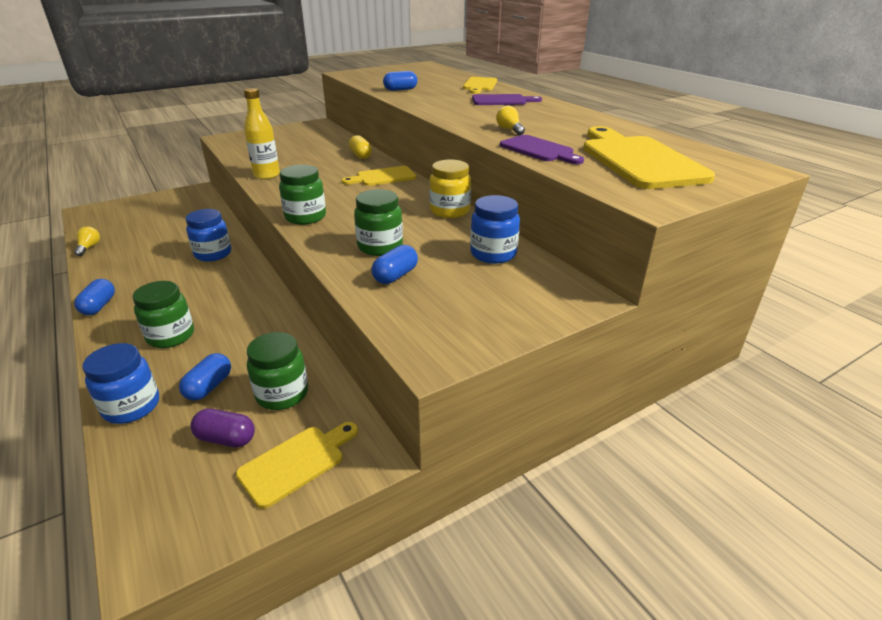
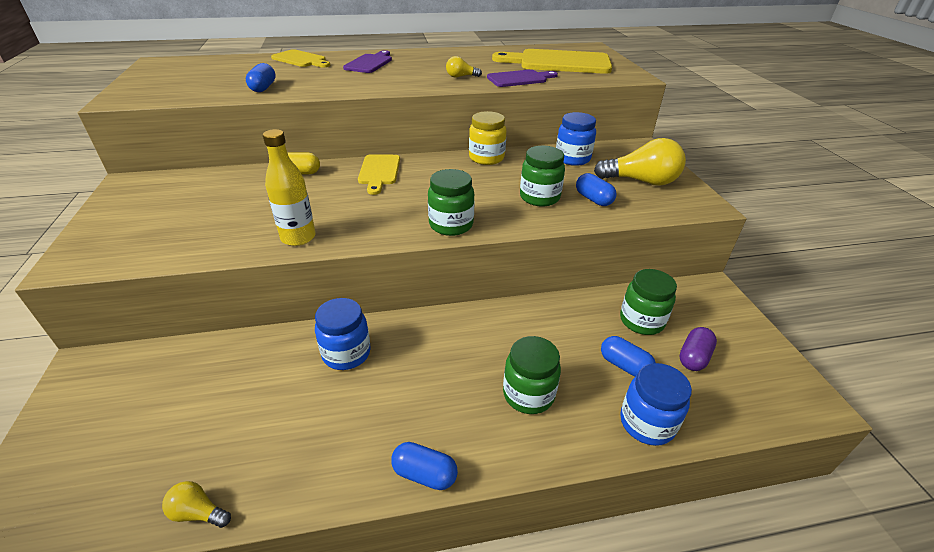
camera: 70 degrees left, 5 degrees up
yellow cutting board [236,422,358,509] -> none
none -> yellow light bulb [594,138,686,186]

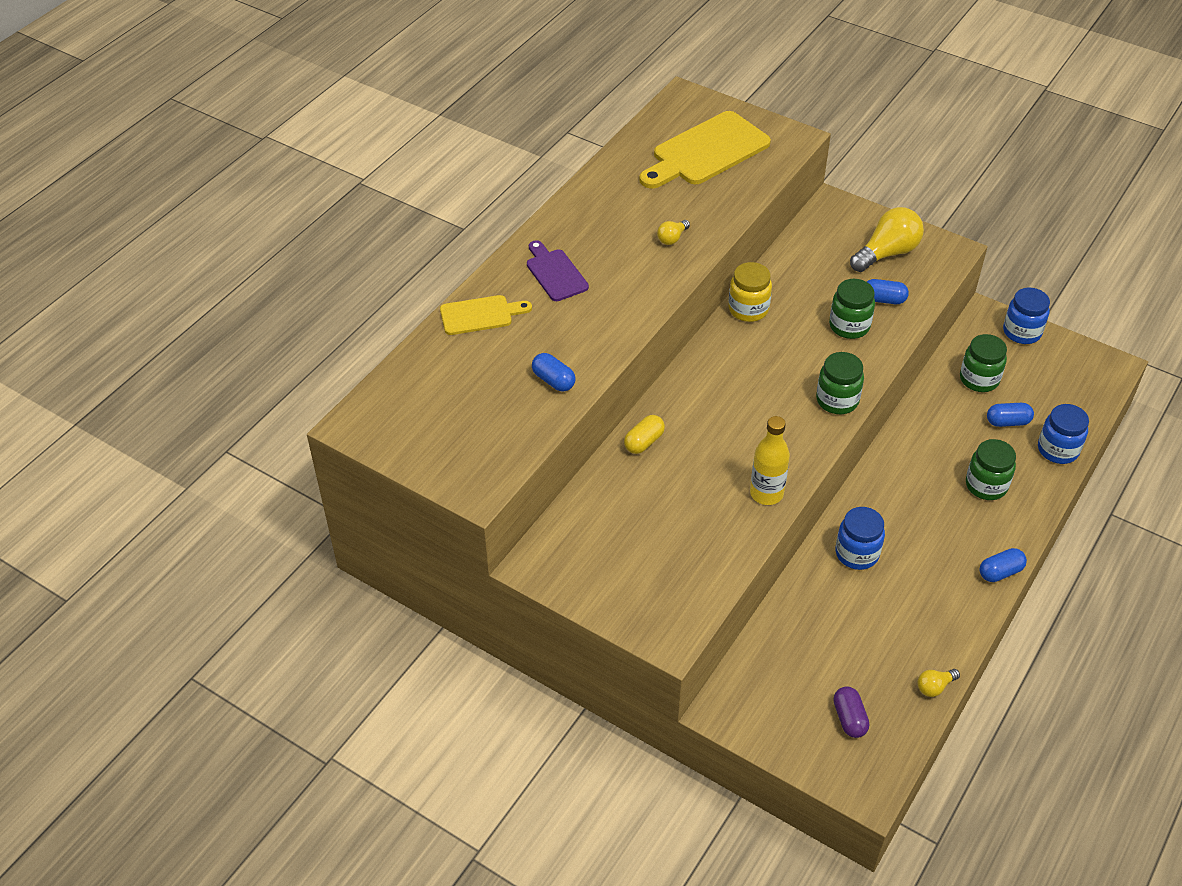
camera: 45 degrees left, 10 degrees up
yellow cutting board [358,154,400,195] -> none
purple cutting board [487,69,558,87] -> none
blue jar [556,112,596,166] -> blue jar moved to [1003,288,1050,344]
purple capsule [679,327,717,371] -> purple capsule moved to [834,686,869,738]

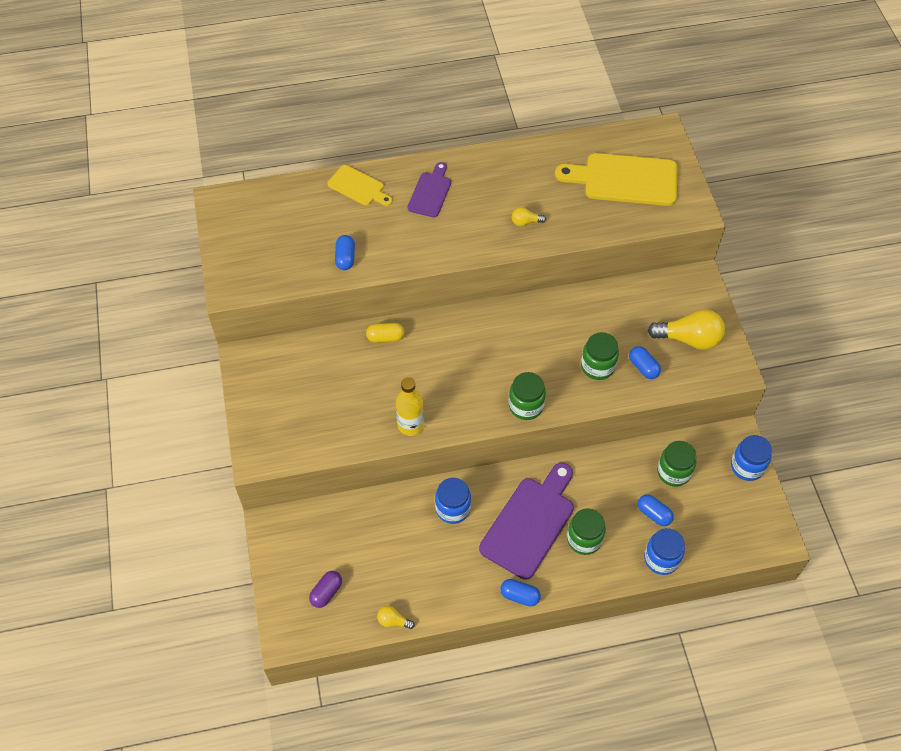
camera: 45 degrees right, 10 degrees up
yellow jar [728,262,772,322] -> none
none -> purple cutting board [479,463,574,580]

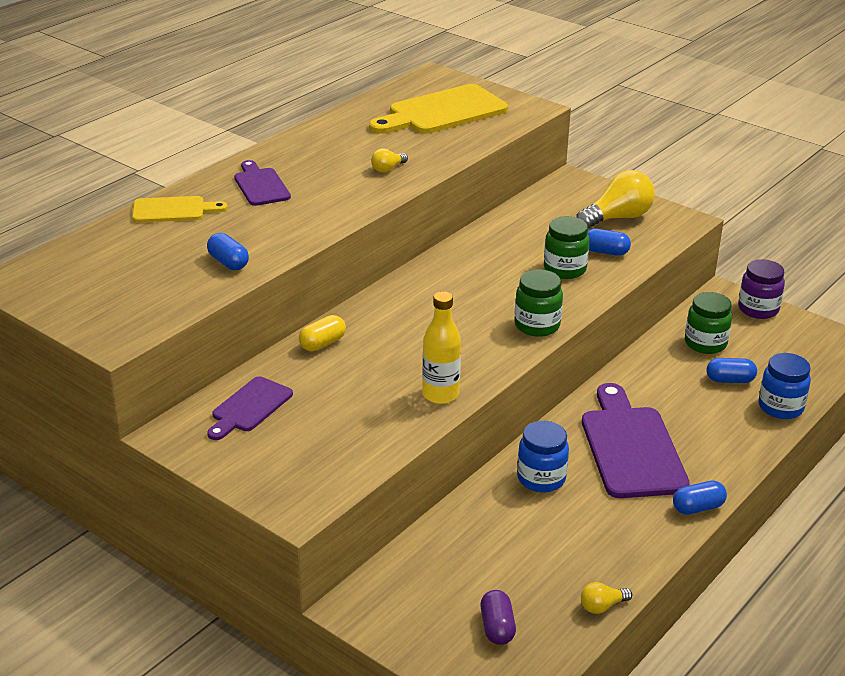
camera: 40 degrees left, 25 degrees down
green jar [567,508,606,555] -> none
blue jar [731,435,772,481] -> purple jar [738,259,785,319]
none -> purple cutting board [207,377,293,440]

